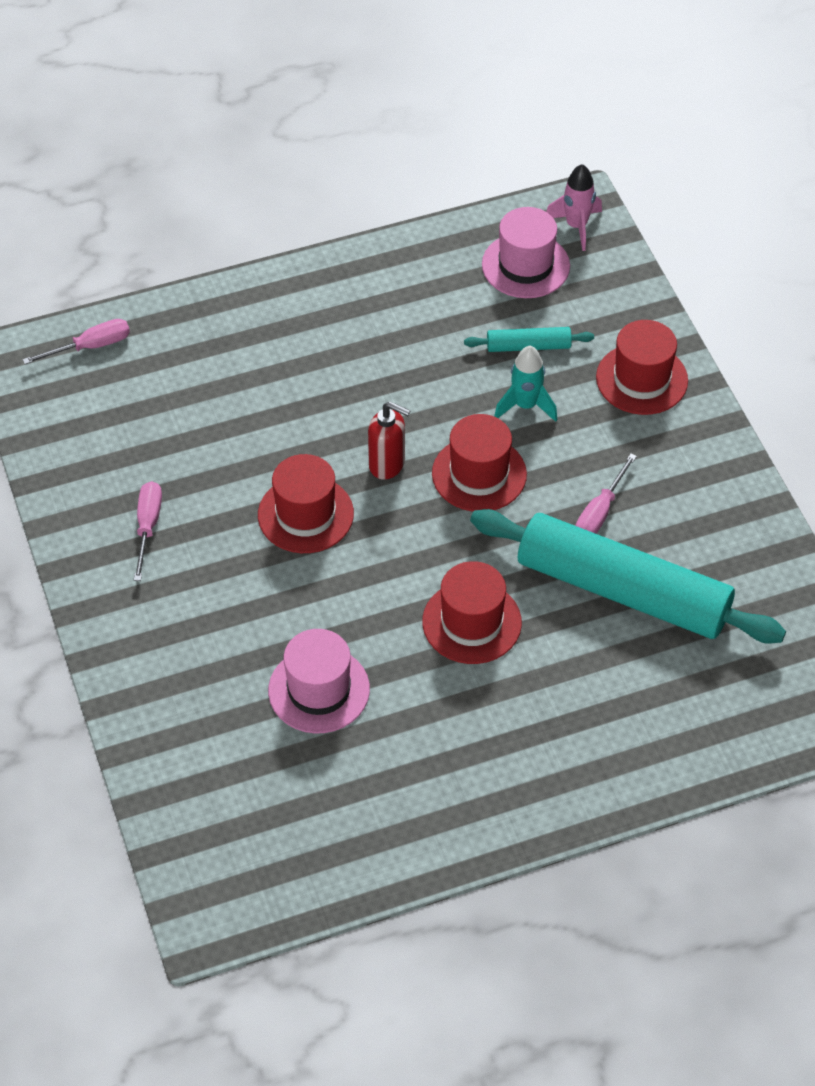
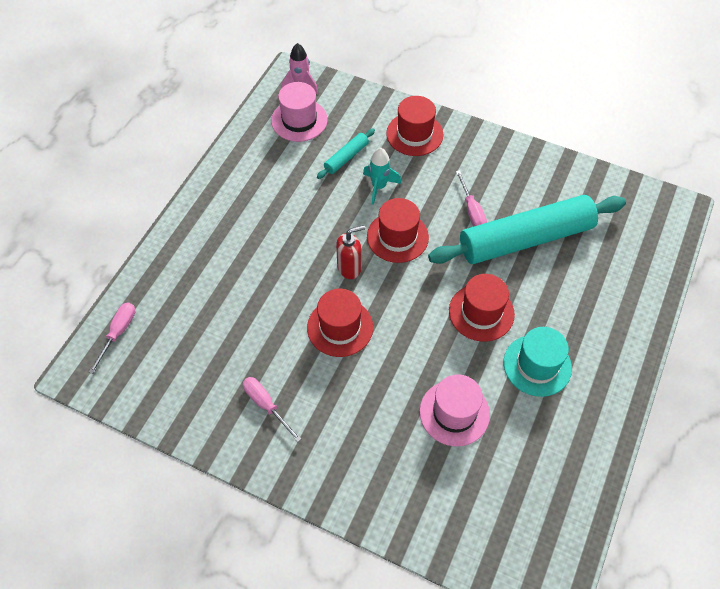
camera: 45 degrees left, 5 degrees up
none -> turquoise hat [503,327,572,397]

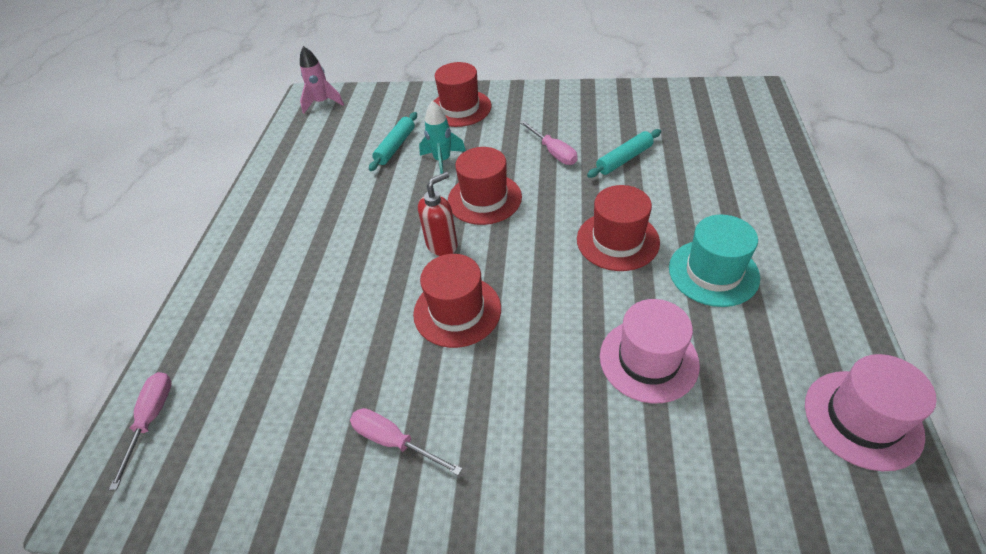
camera: 15 degrees left, 10 degrees down
pink hat [271,82,328,142] -> pink hat moved to [805,354,937,471]
turquoise rolling pin [428,195,626,264] -> turquoise rolling pin [587,129,661,178], size x0.42

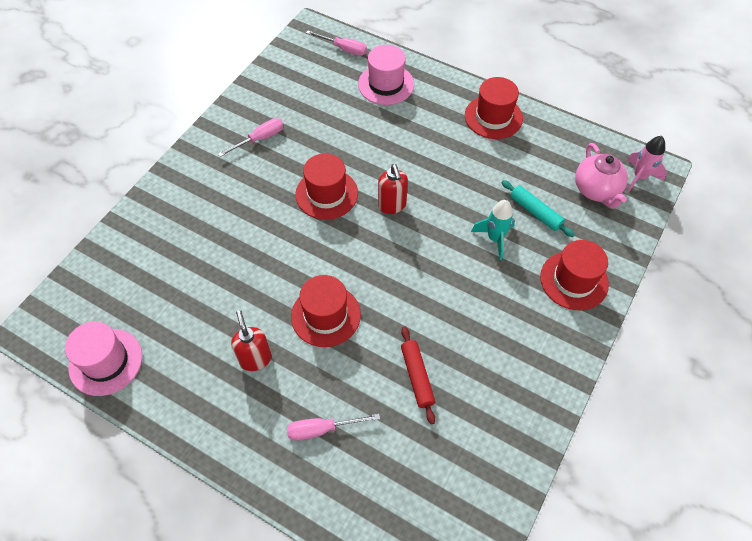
camera: 110 degrees right, 10 degrees up
red hat [448,147,522,225] -> red hat moved to [465,77,523,139]
pink screwdriver [519,120,578,165] -> pink screwdriver moved to [287,414,380,441]
turquoise rolling pin [587,129,661,178] -> red rolling pin [401,326,436,424]
pink hat [600,299,700,403] -> pink hat moved to [358,45,414,105]
turquoise hat [669,215,760,307] -> red soap dispenser [231,310,272,371]
none -> pink teapot [575,143,628,209]

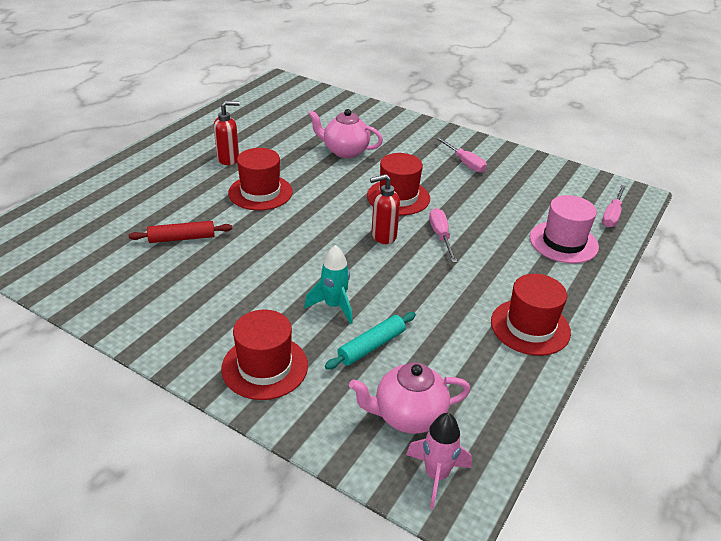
camera: 90 degrees right, 20 degrees down
pink hat [65,322,142,396] -> none
pink screwdriver [287,414,380,441] -> pink screwdriver moved to [429,208,458,263]
none -> pink teapot [308,109,383,158]

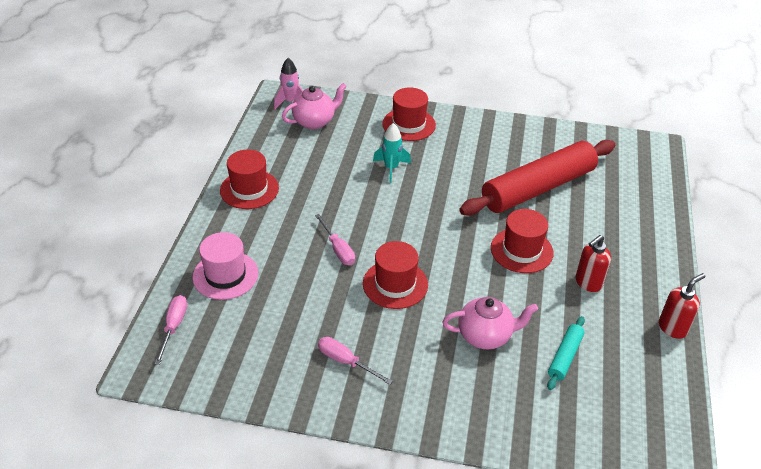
camera: 160 degrees right, 5 degrees up
red rolling pin [129,221,232,243] -> red rolling pin [459,140,615,215], size x2.37
turquoise rolling pin [325,312,416,370] -> turquoise rolling pin moved to [547,316,585,390]
red soap dispenser [370,174,400,244] -> red soap dispenser moved to [659,273,706,339]

